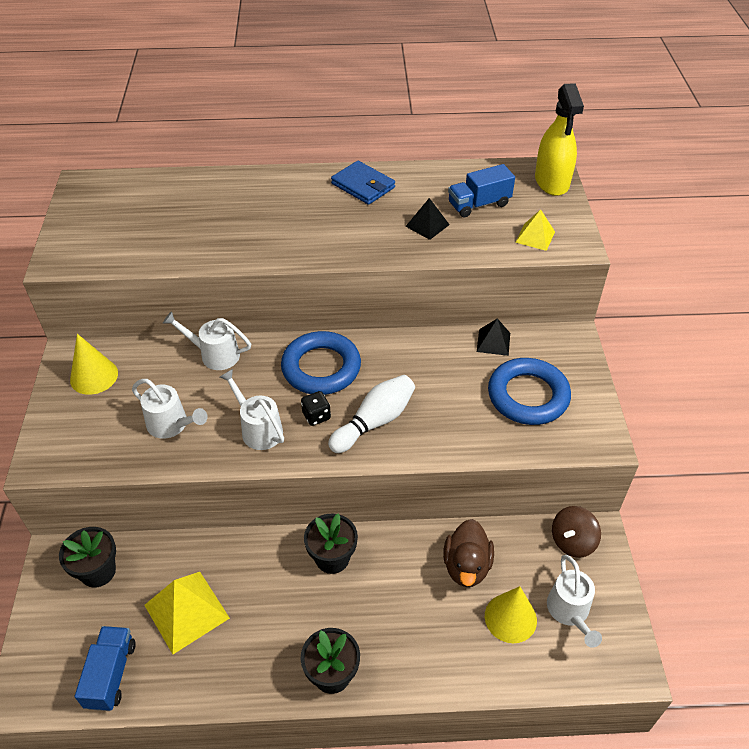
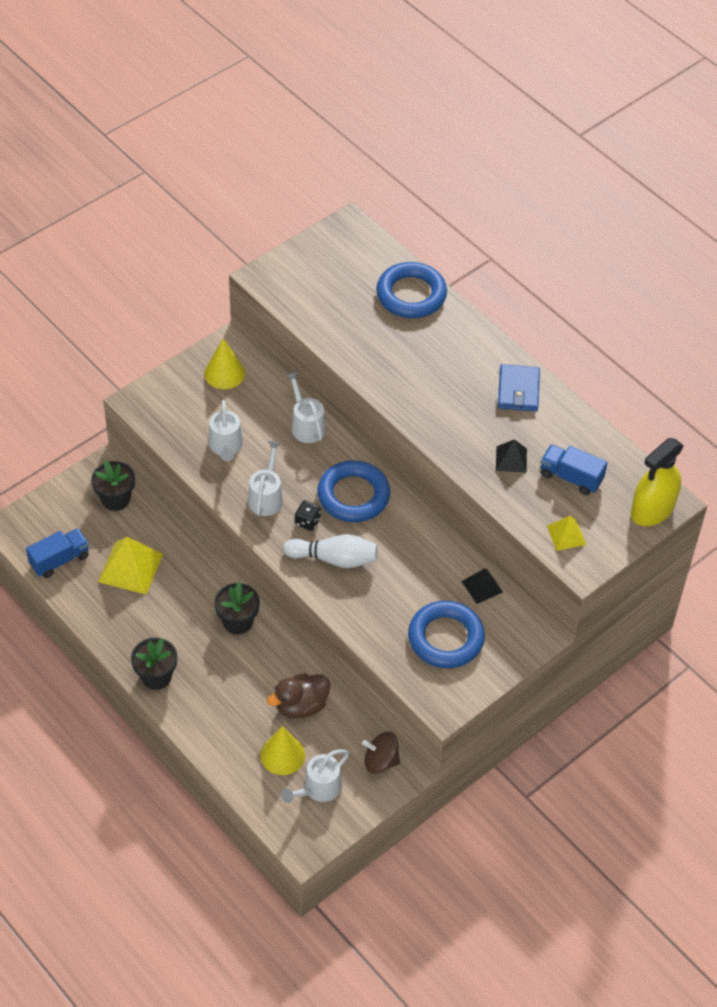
camera: 50 degrees right, 5 degrees up
none -> blue ring [376,262,447,318]

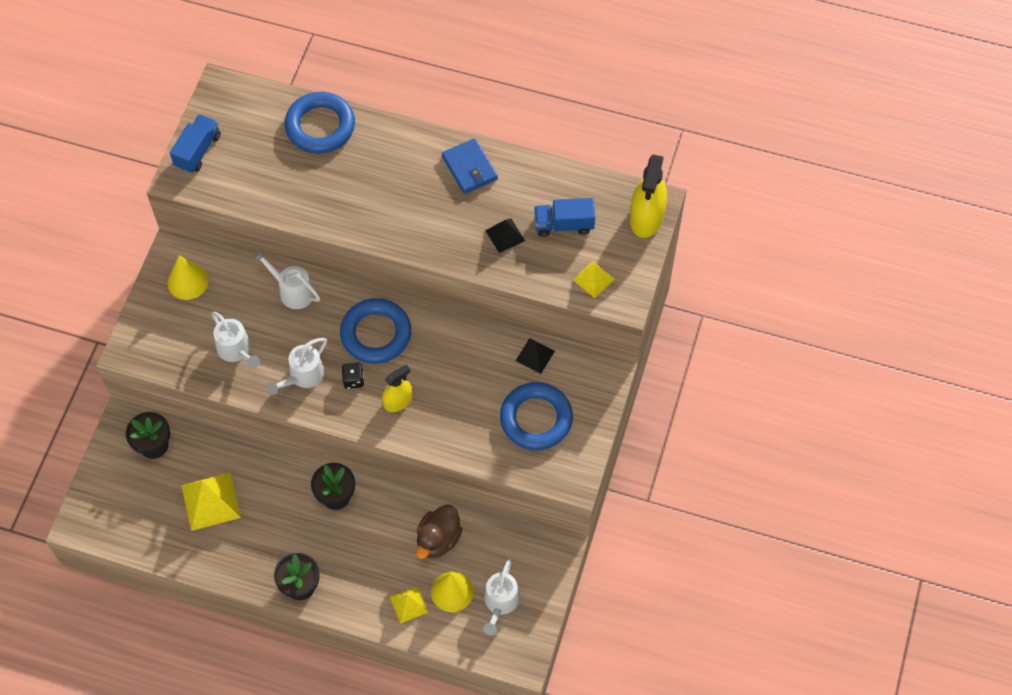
camera: 30 degrees left, 10 degrees up
blue truck [26,528,89,578] -> blue truck moved to [170,114,221,173]
white watering can [248,441,283,516] -> white watering can turned 120 degrees counterclockwise [267,338,327,395]
white bowling pin [283,534,378,568] -> yellow spray bottle [382,364,413,412]
brown spinning top [362,732,400,774] -> none
none -> yellow pyramid [390,586,428,624]

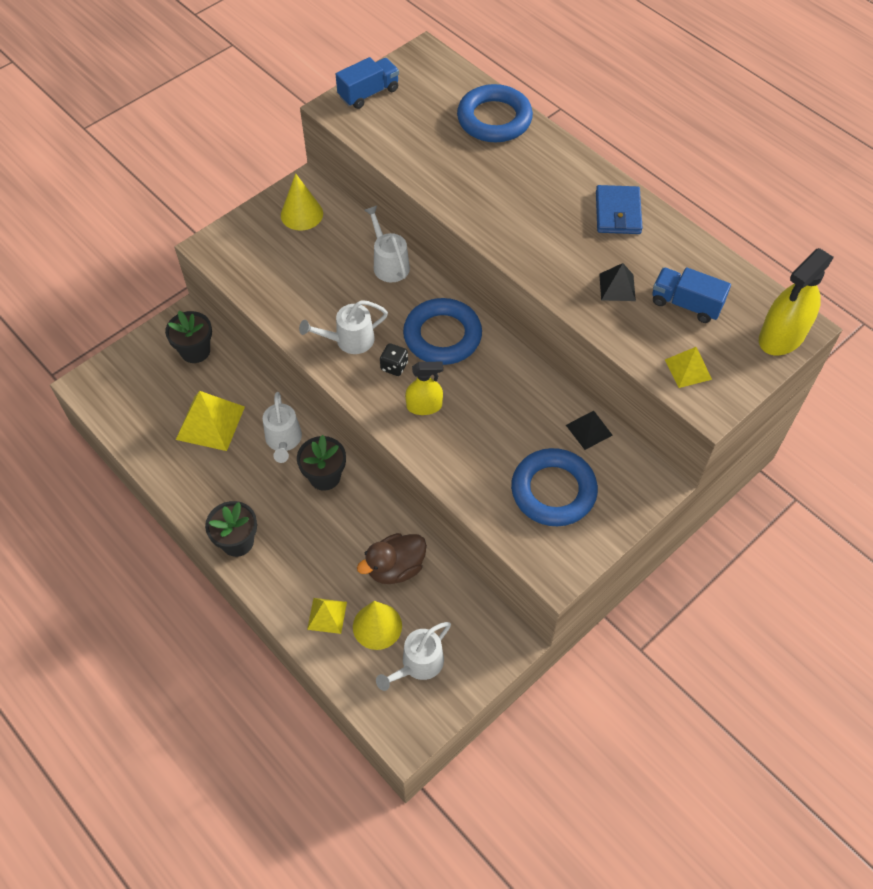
camera: 30 degrees right, 5 degrees down
white watering can [211,312,260,369] -> white watering can moved to [263,392,302,463]

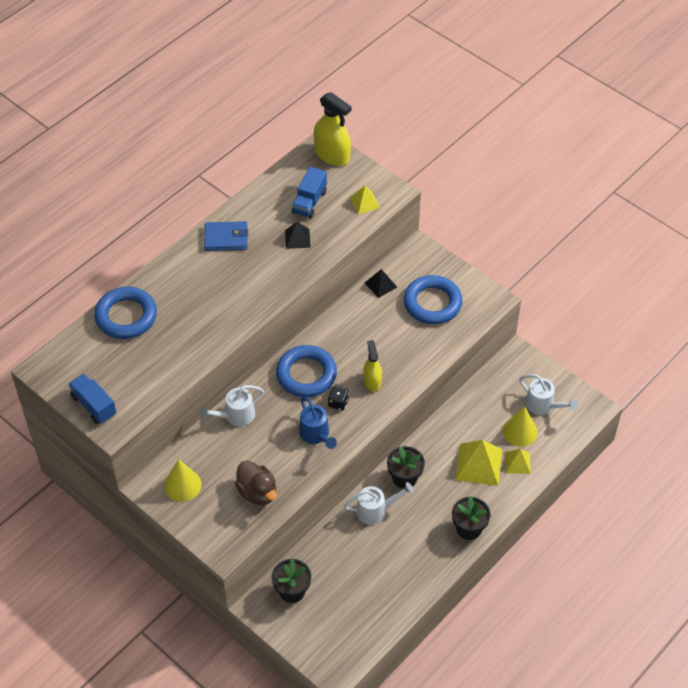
camera: 95 degrees left, 5 degrees down
yellow pyramid [176,391,245,451] -> yellow pyramid moved to [455,440,503,486]
white watering can [299,300,388,354] -> blue watering can [299,397,337,449]
brown duck [357,533,427,584] -> brown duck moved to [235,461,277,505]

